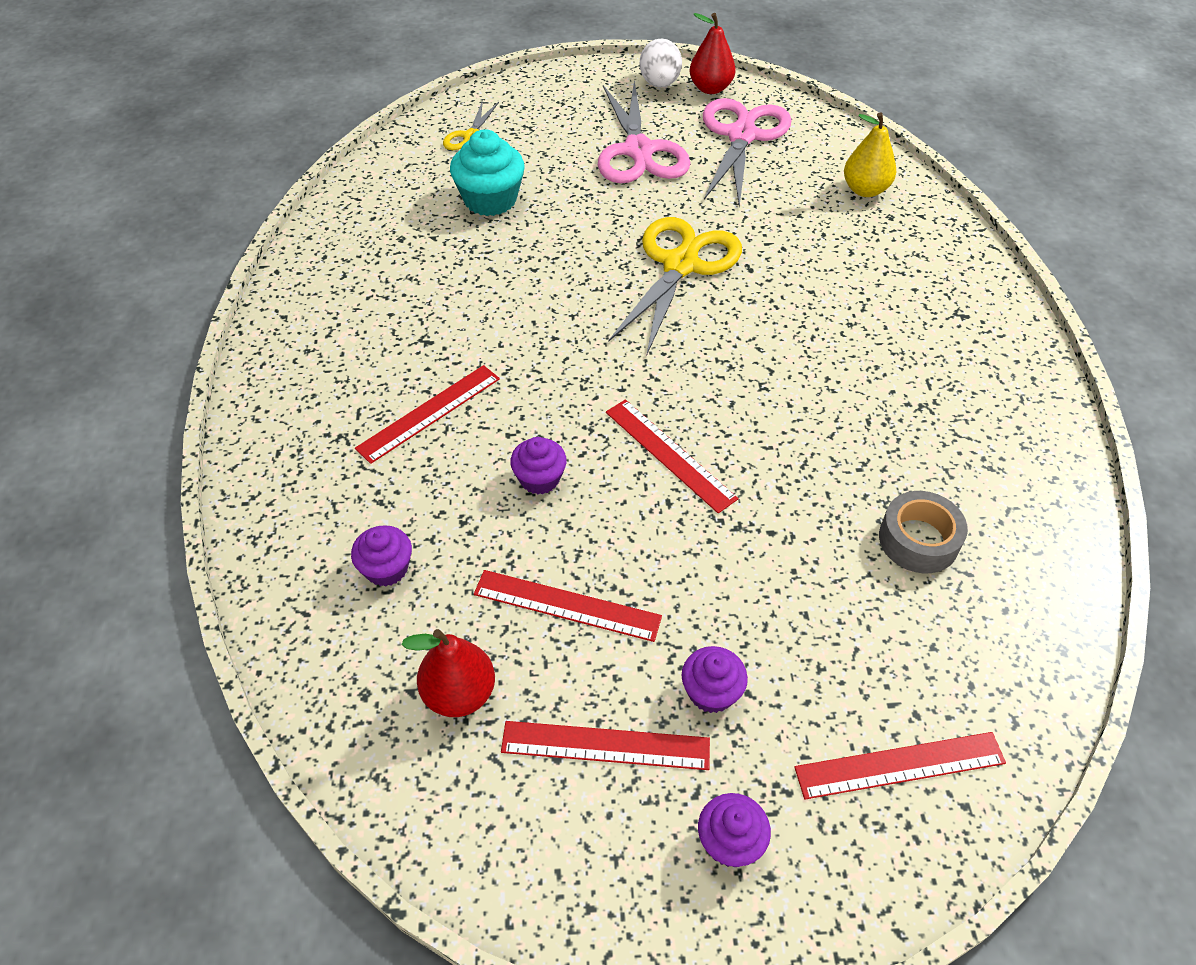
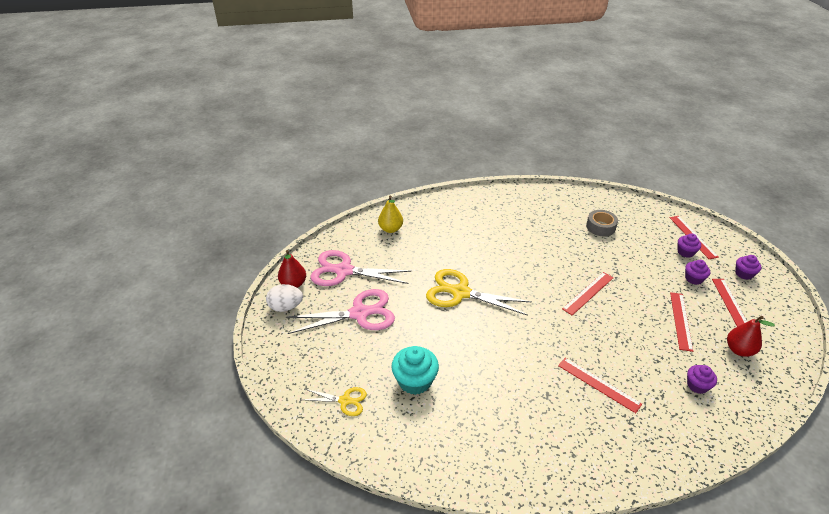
camera: 95 degrees left, 10 degrees down
purple cupcake [510,437,567,494] -> purple cupcake moved to [678,233,701,258]

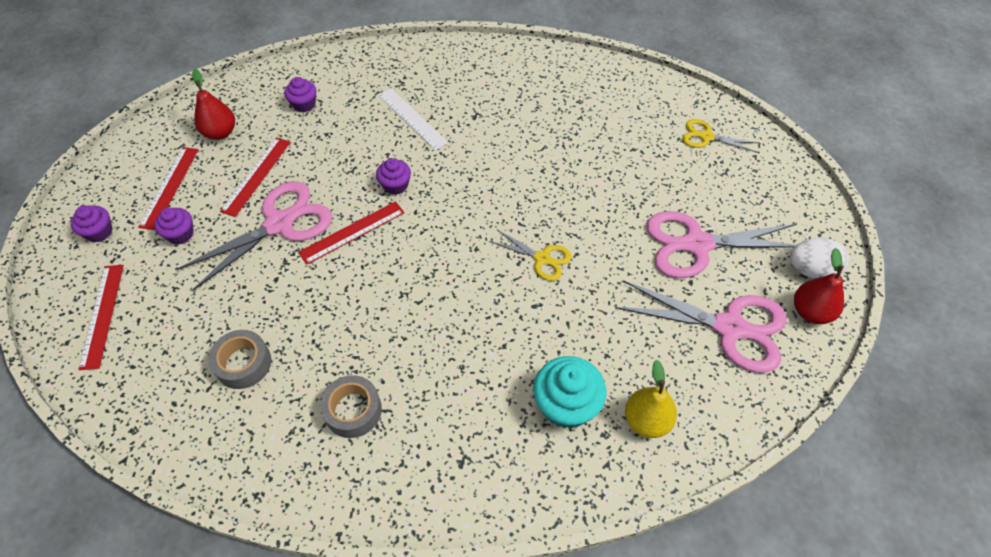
camera: 170 degrees left, 15 degrees up
turquoise cupcake [391,346,439,395] -> turquoise cupcake moved to [533,356,607,428]
yellow scissors [426,269,532,316] -> yellow scissors [489,229,572,281], size x0.53
red ruler [558,358,642,413] -> white ruler [378,88,448,150]
purple cupcake [678,233,701,258] -> purple cupcake moved to [376,158,411,195]
none -> pink scissors [176,181,332,291]
none -> grey tape [320,375,382,438]

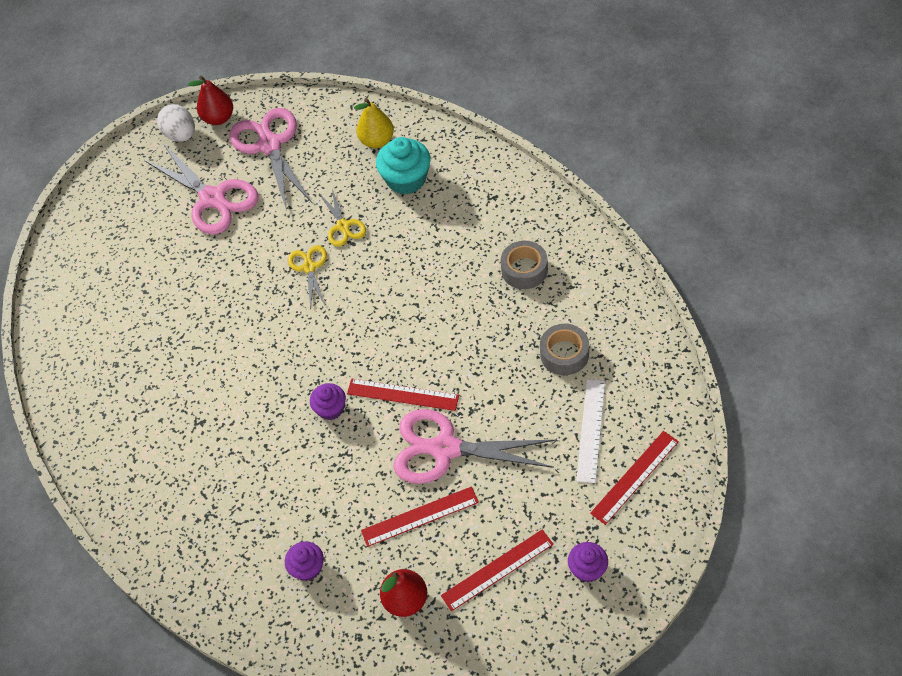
camera: 125 degrees left, 0 degrees up
purple cupcake [154,208,194,245] -> none
white ruler [378,88,448,150] -> white ruler moved to [576,379,605,483]
yellow scissors [682,119,759,153] -> yellow scissors moved to [319,189,366,247]

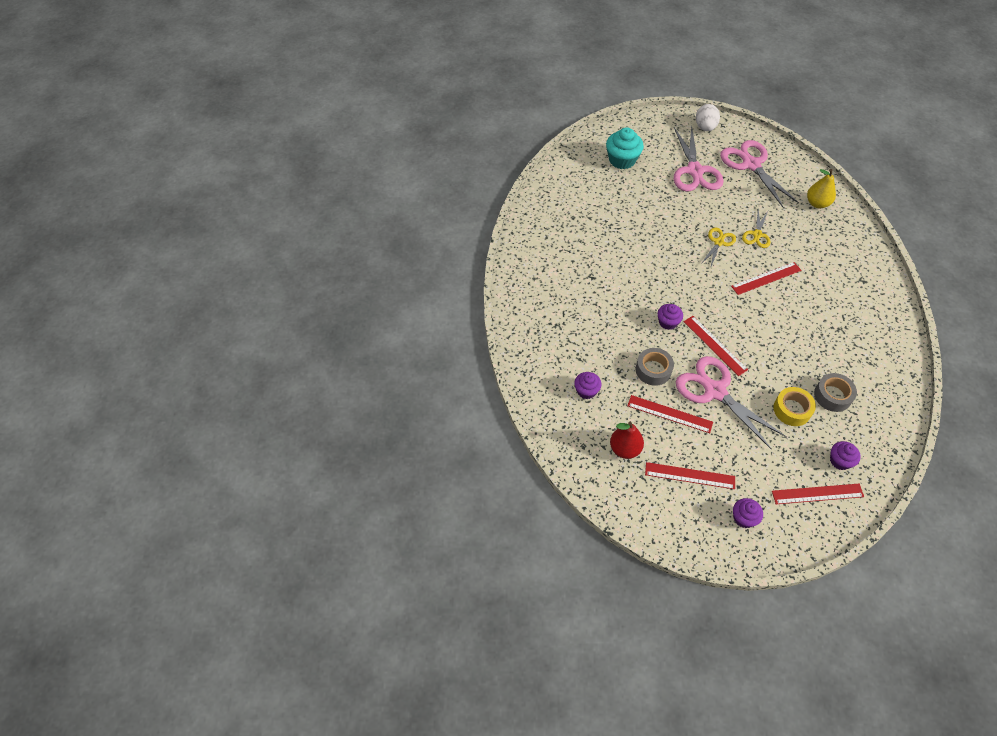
camera: 35 degrees right, 0 degrees up
red pear [188,76,233,125] -> none
pink scissors [229,108,312,211] -> pink scissors turned 45 degrees counterclockwise [720,140,799,208]
turquoise cupcake [376,137,431,194] -> turquoise cupcake moved to [606,127,644,169]
grey tape [500,241,548,289] -> grey tape moved to [636,348,674,386]
white ruler [576,379,605,483] -> none
none -> red ruler [731,262,801,295]
none -> yellow tape [773,387,816,426]
none -> purple cupcake [830,441,861,470]

